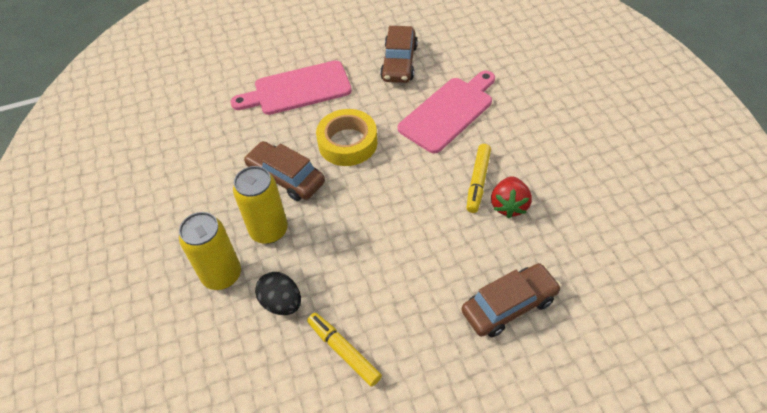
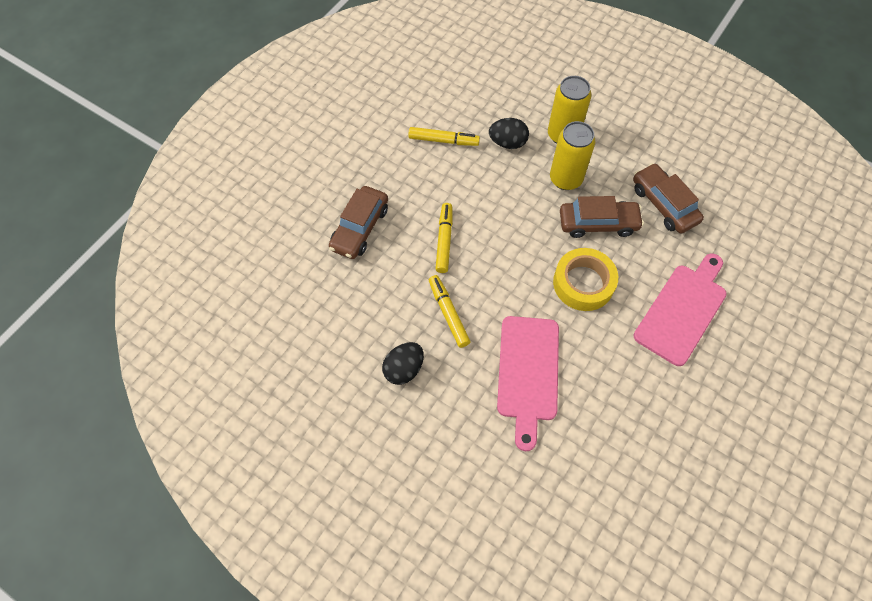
camera: 140 degrees right, 10 degrees up
brown car [380,26,418,83] -> brown car moved to [633,163,704,233]
red strawberry [491,176,532,218] -> none
none -> black egg [382,342,424,385]
none -> yellow marker [435,203,453,273]

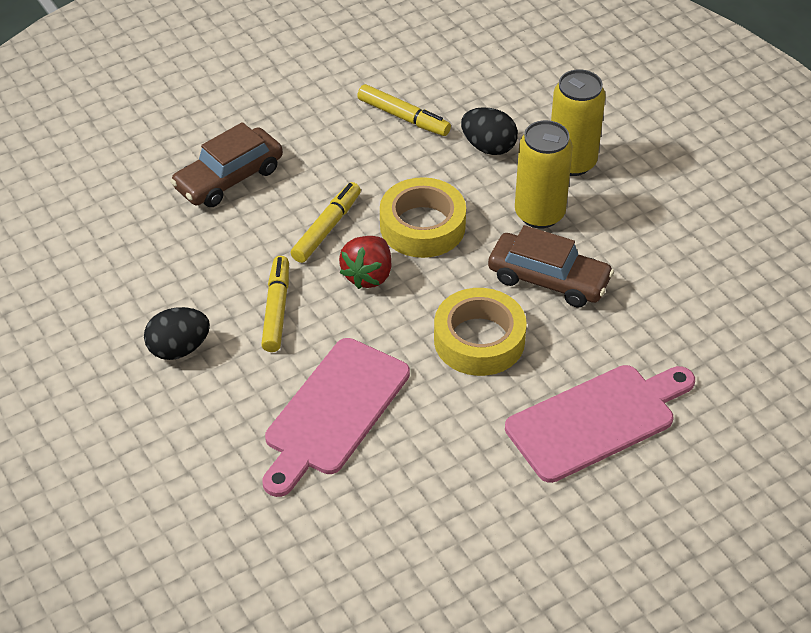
camera: 25 degrees right, 15 degrees down
brown car [633,163,704,233] -> none
none -> red strawberry [339,236,391,289]
none -> yellow tape [380,177,466,258]

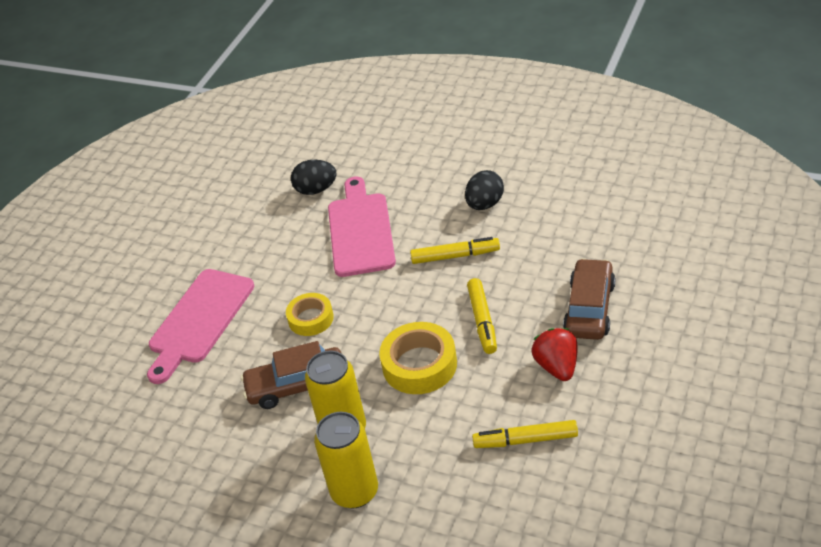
camera: 150 degrees right, 5 degrees down
yellow marker [261,256,289,352] -> yellow marker turned 60 degrees counterclockwise [410,237,500,264]
red strawberry [339,236,391,289] -> red strawberry moved to [532,328,578,381]
yellow tape [434,288,527,376] -> yellow tape [286,293,334,336], size x0.64
black egg [461,107,518,155] -> black egg moved to [291,160,337,195]

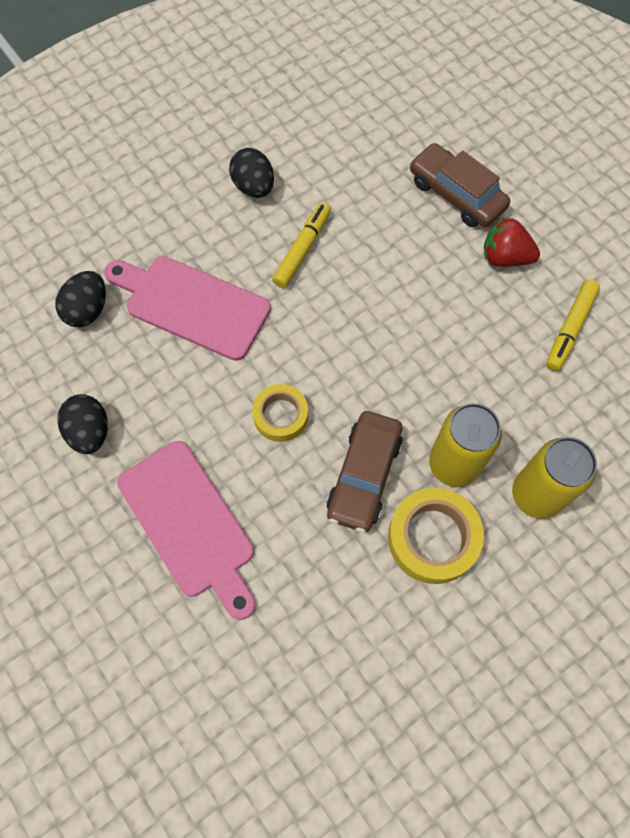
camera: 65 degrees left, 25 degrees up
yellow tape [379,322,457,394] -> yellow tape moved to [388,487,484,584]
yellow marker [467,278,497,354] -> none
none -> black egg [57,394,108,454]

